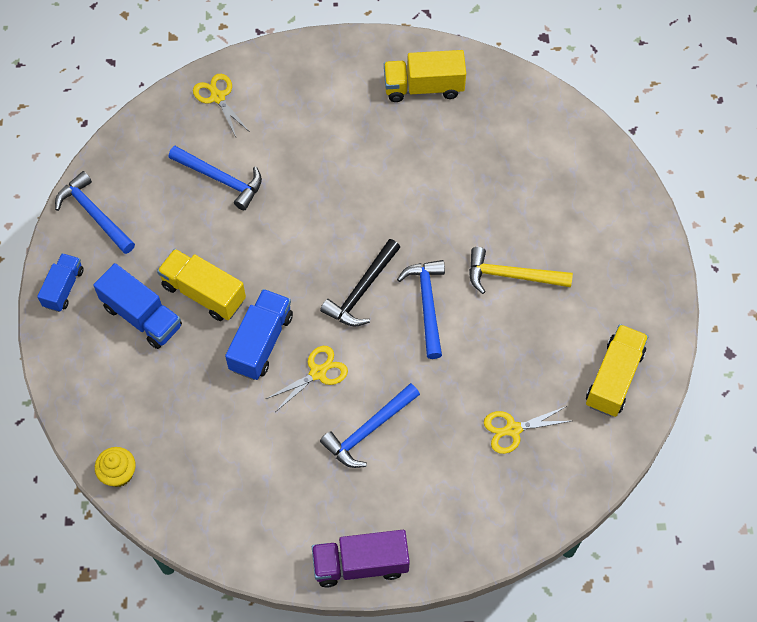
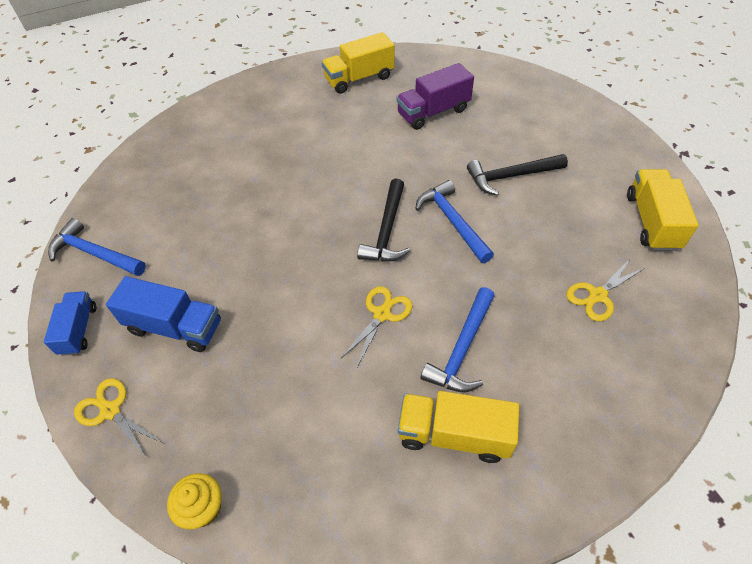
camera: 20 degrees left, 10 degrees down
yellow truck [157,249,246,321] -> yellow truck moved to [398,391,519,463]
blue hammer [169,146,262,210] -> none
yellow scissors [193,74,250,137] -> yellow scissors moved to [74,378,163,459]
blue truck [225,289,293,380] -> none
purple truck [312,530,410,588] -> purple truck moved to [397,63,474,130]
yellow hammer [469,247,573,294] -> black hammer [467,154,568,196]

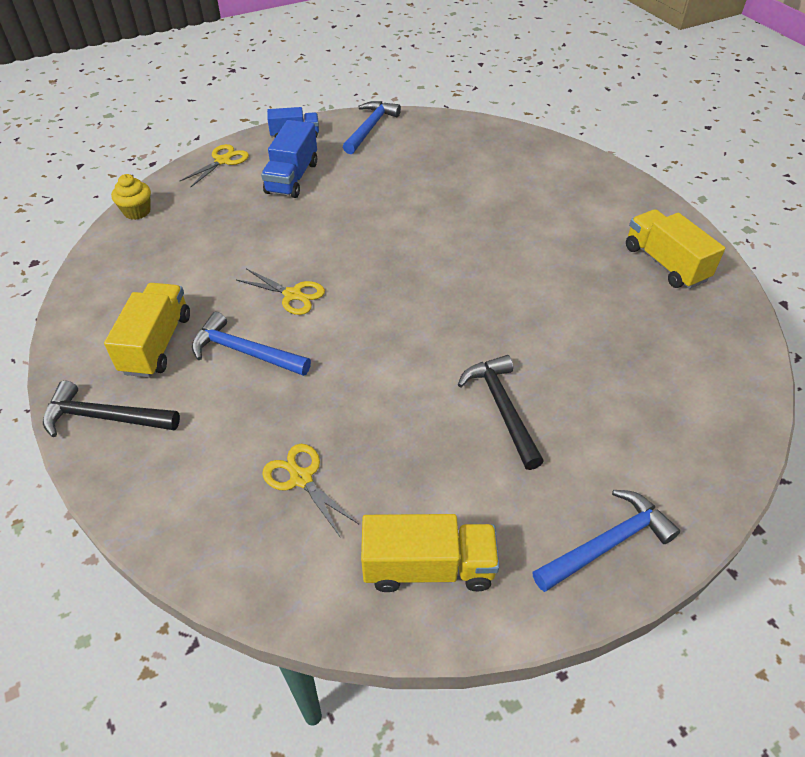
camera: 85 degrees right, 5 degrees down
black hammer [357,179,410,262] -> black hammer moved to [43,380,180,437]
purple truck [397,63,474,130] -> none
blue hammer [416,180,494,263] -> blue hammer moved to [532,490,680,592]

